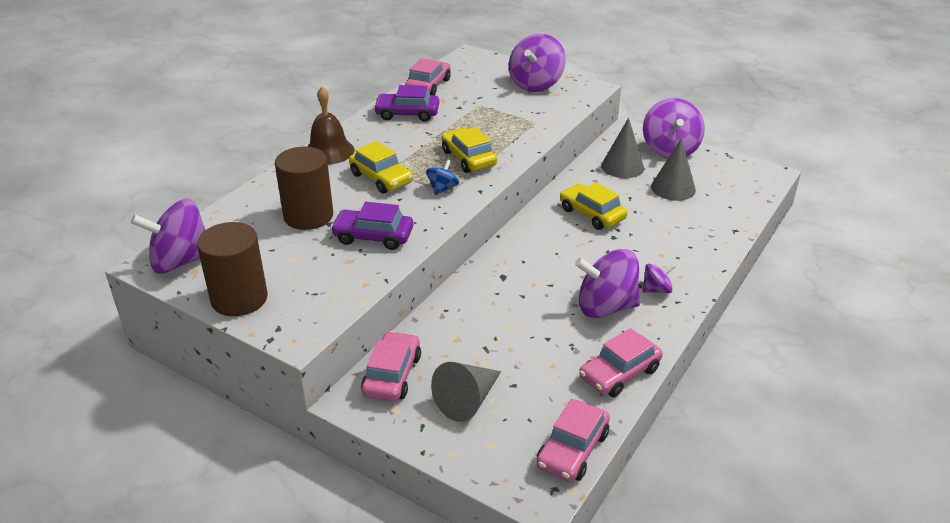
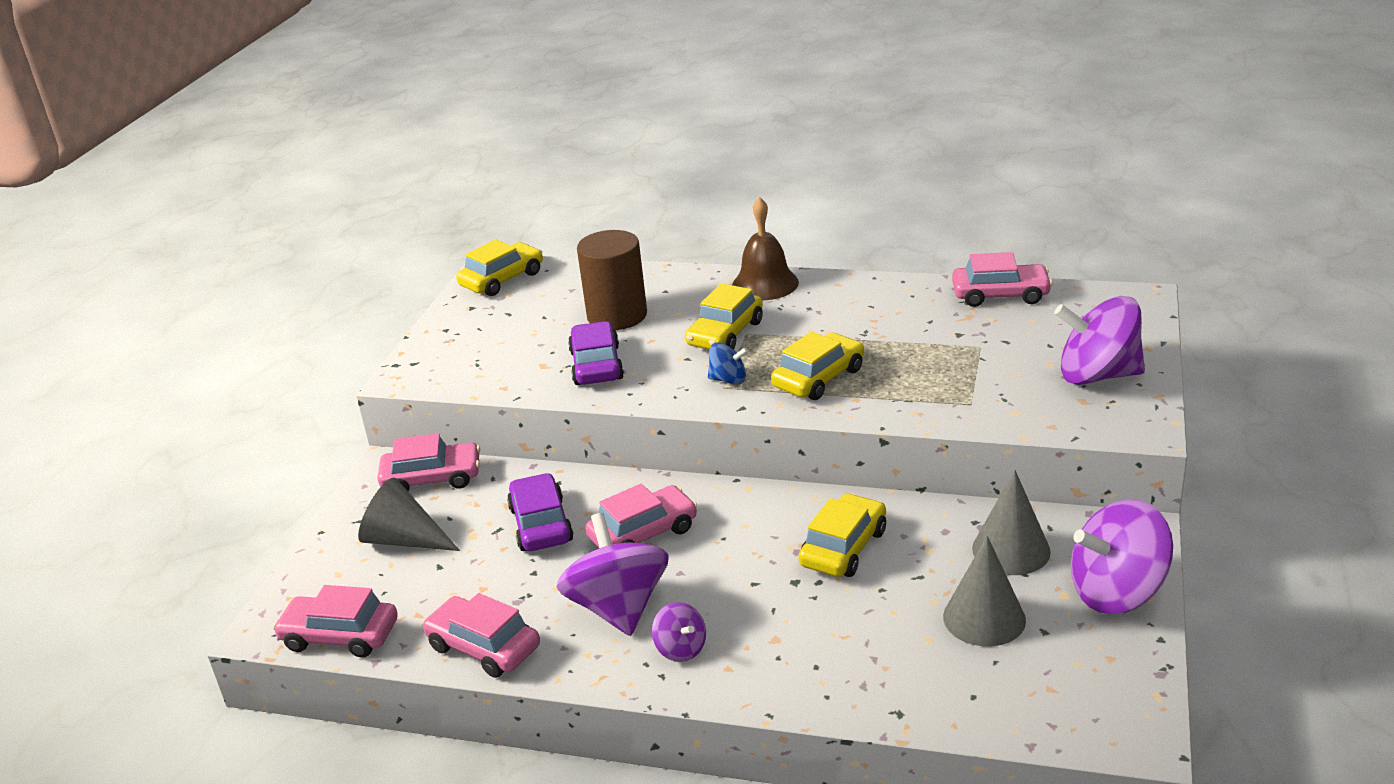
camera: 75 degrees right, 5 degrees down
purple spinning top [131,198,205,274] -> yellow car [456,240,543,296]
brown cylinder [197,222,268,316] -> none
purple car [373,85,439,122] -> purple car moved to [507,473,574,551]
none -> pink car [585,484,697,548]

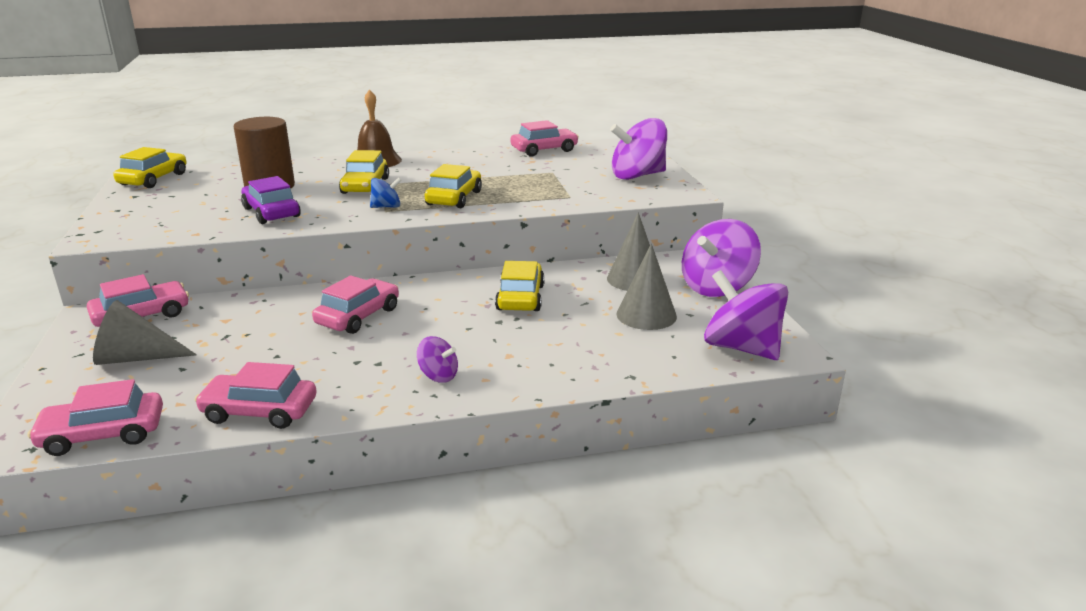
camera: 30 degrees left, 5 degrees down
purple car [507,473,574,551] -> none
purple spinning top [556,513,669,636] -> purple spinning top moved to [704,270,788,360]

